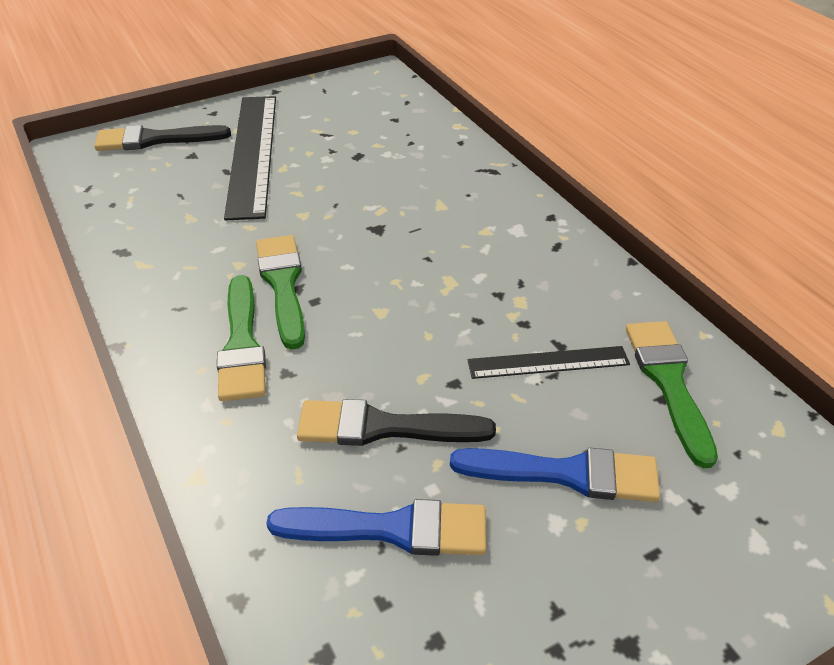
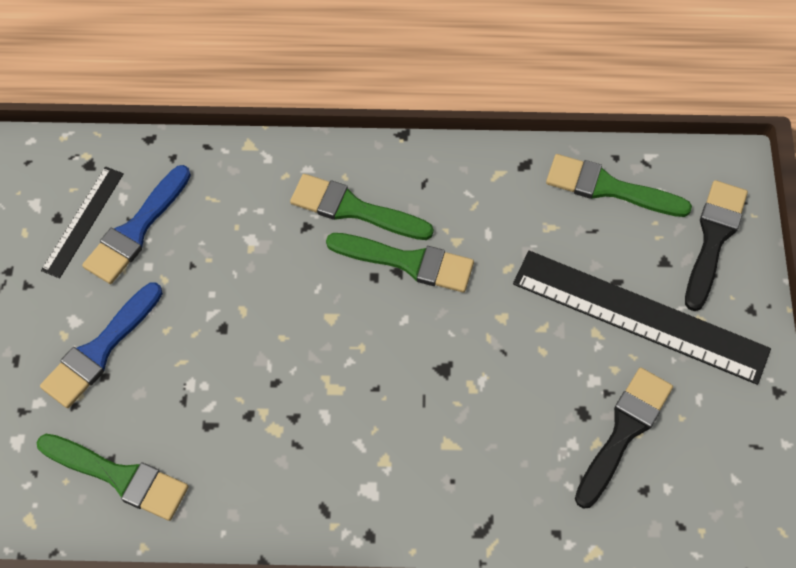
camera: 120 degrees right, 20 degrees up
black brush [297,399,496,446] -> black brush moved to [575,367,673,509]
black ruler [468,346,630,379] -> black ruler moved to [41,167,124,278]
none -> green brush [546,154,692,217]

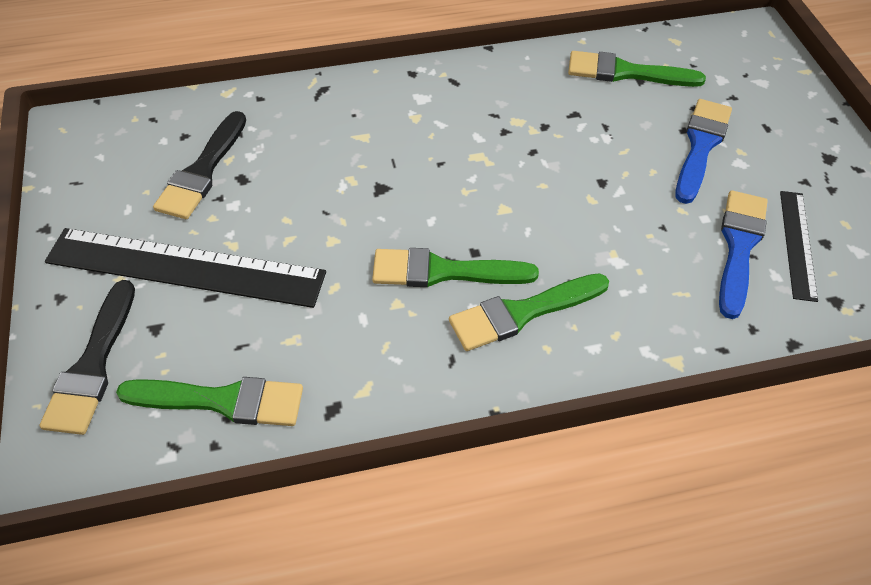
camera: 165 degrees right, 10 degrees down
green brush [290,174,434,240] -> green brush turned 150 degrees clockwise [449,273,609,351]

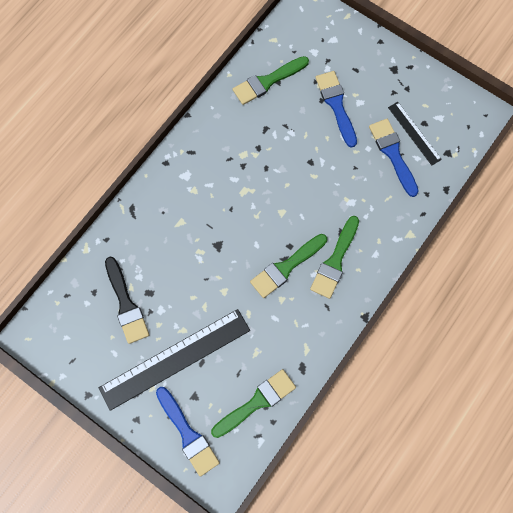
camera: 40 degrees left, 20 degrees up
black brush [40,280,135,435] -> blue brush [156,387,220,477]

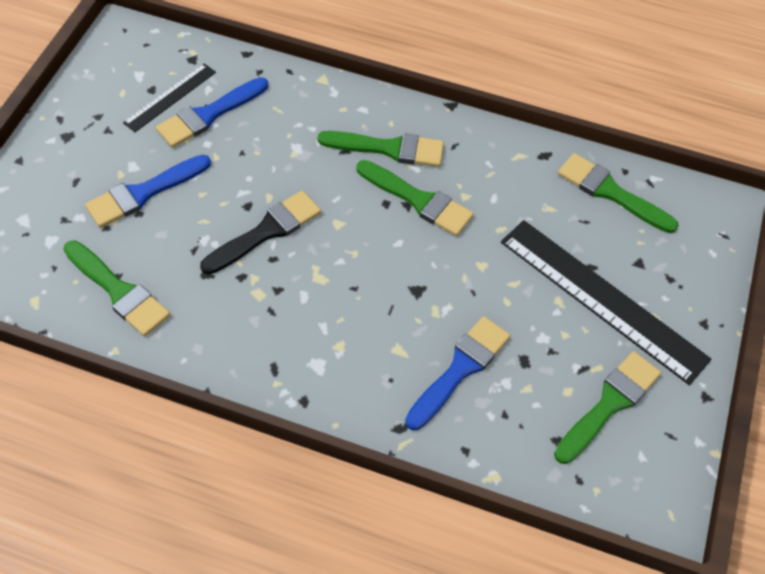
camera: 110 degrees left, 15 degrees down
black brush [105,256,149,344] -> black brush moved to [200,190,321,275]
blue brush [156,387,220,477] -> blue brush moved to [405,316,510,430]
none -> green brush [554,351,661,464]

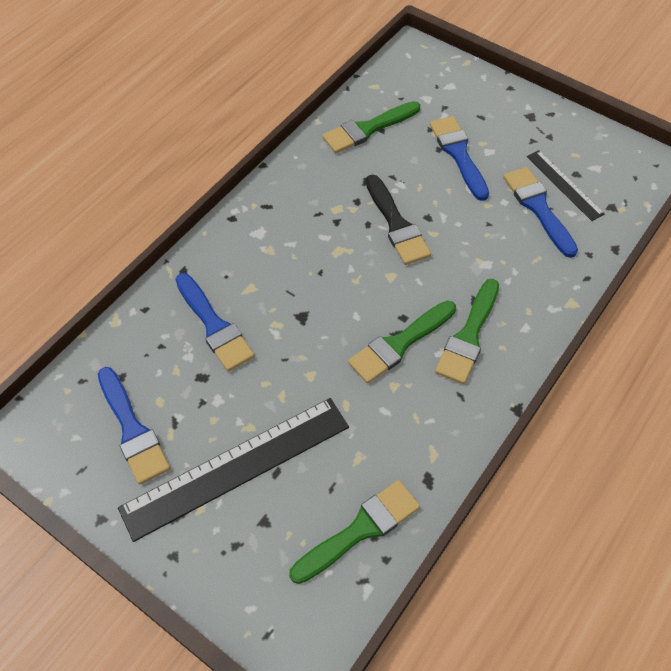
camera: 110 degrees right, 0 degrees up
green brush [554,351,661,464] -> blue brush [98,367,170,485]

